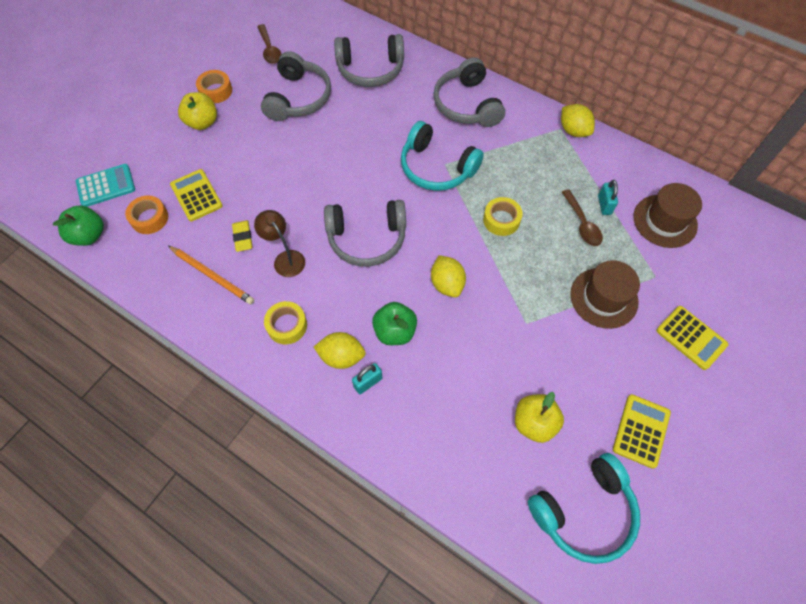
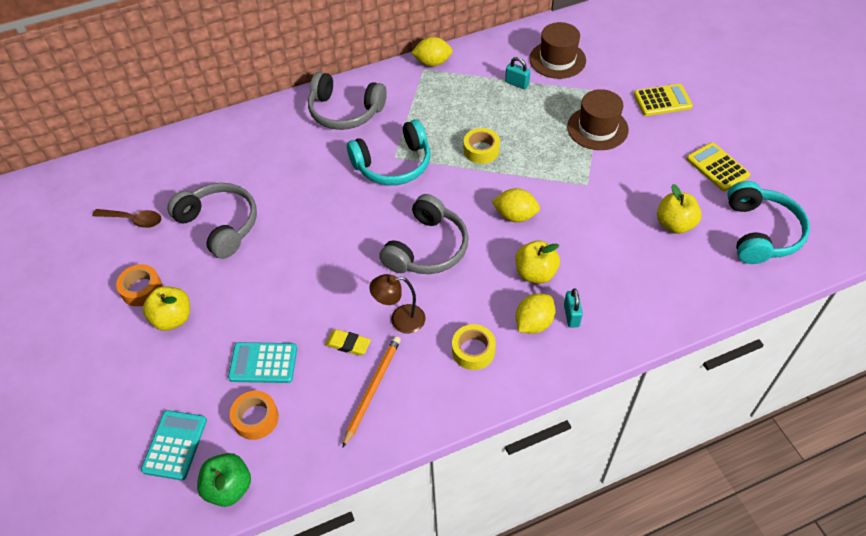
camera: 55 degrees left, 10 degrees down
orange pencil [168,246,254,304] -> orange pencil turned 45 degrees counterclockwise [342,336,401,448]
yellow calculator [170,169,223,221] -> turquoise calculator [228,342,297,383]
grey headphones [334,34,404,87] -> none
green apple [372,302,417,345] -> yellow apple [516,241,560,284]
brown spoon [562,189,603,246] -> none

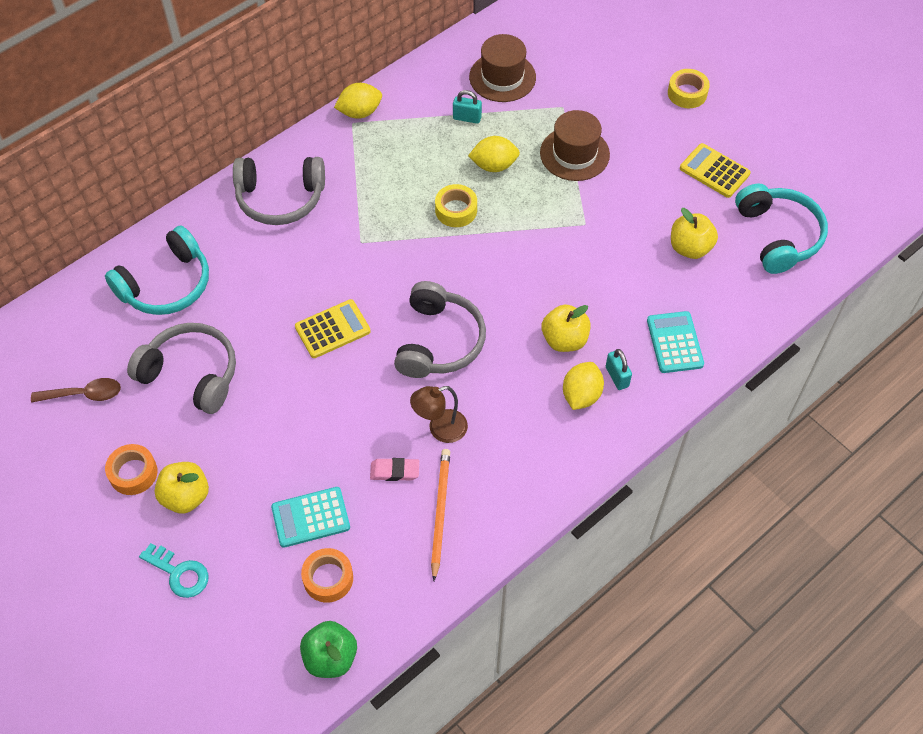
camera: 20 degrees left, 5 degrees up
turquoise calculator [141,410,207,480] -> turquoise calculator moved to [647,311,704,373]
yellow eraser [325,329,371,356] -> pink eraser [370,458,419,481]
turquoise headphones [347,119,430,185] -> turquoise headphones moved to [105,226,209,315]
yellow tape [452,324,496,370] -> yellow tape moved to [668,69,710,108]
yellow lemon [492,188,540,222] -> yellow lemon moved to [468,136,520,172]
yellow calculator [634,84,693,116] -> yellow calculator moved to [295,299,371,358]
none -> turquoise key [139,543,209,598]

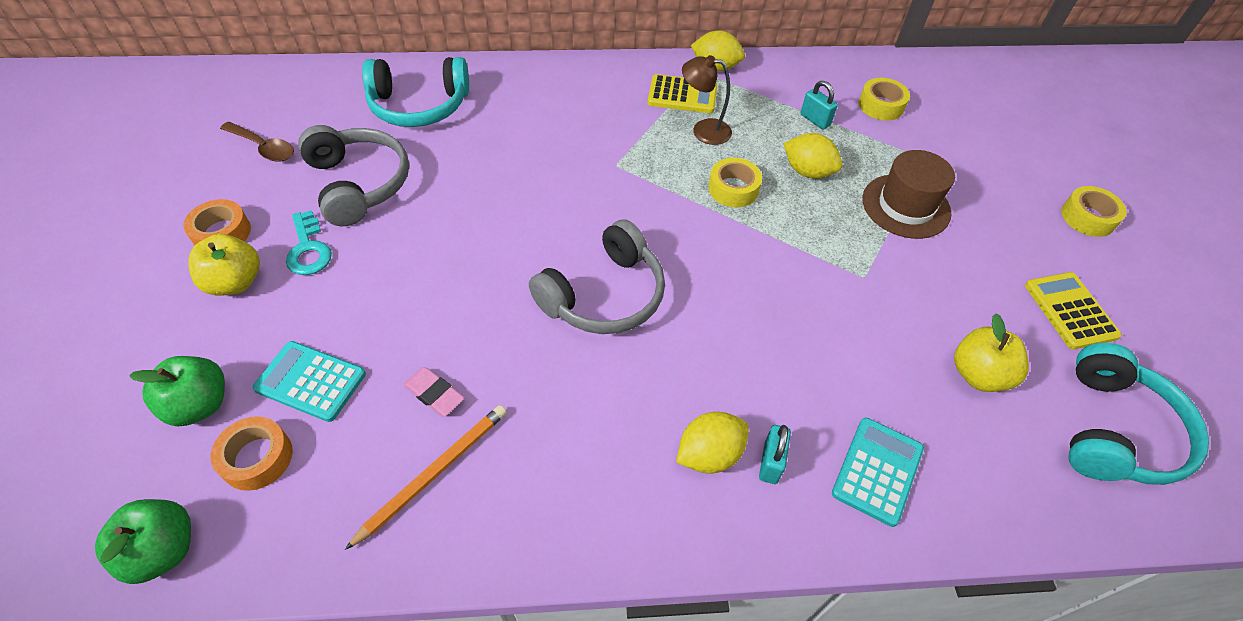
camera: 35 degrees right, 5 degrees down
turquoise key [139,543,209,598] -> turquoise key moved to [286,210,332,275]
grey headphones [233,157,325,225] -> none
yellow calculator [295,299,371,358] -> yellow calculator moved to [648,74,717,113]
brown lamp [410,386,468,443] -> brown lamp moved to [682,55,732,145]
brown hat [469,34,536,102] -> yellow tape [859,78,910,121]
yellow apple [542,304,590,352] -> none
none -> green apple [129,356,225,426]

